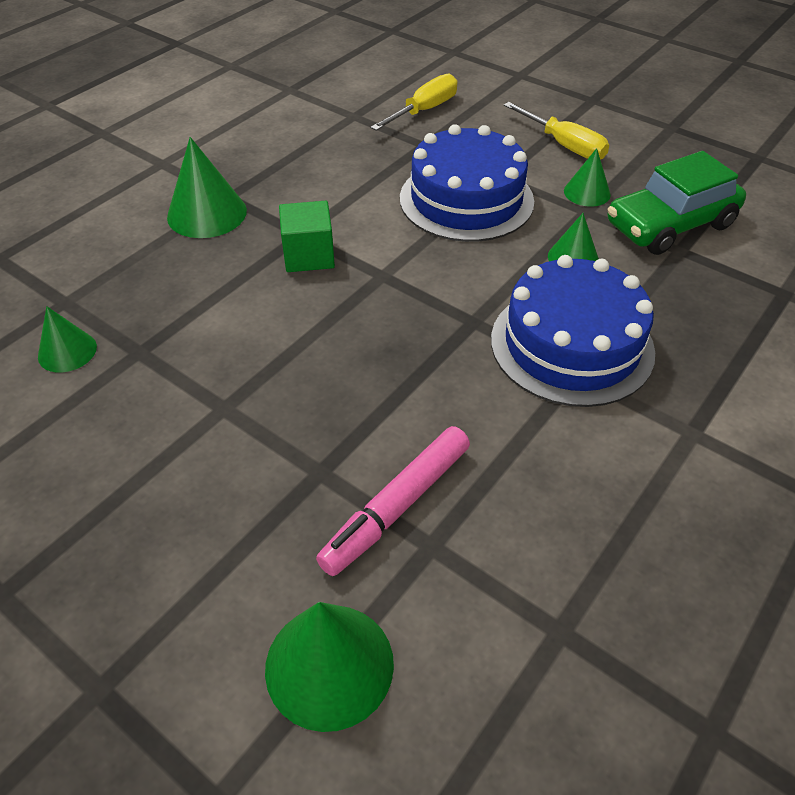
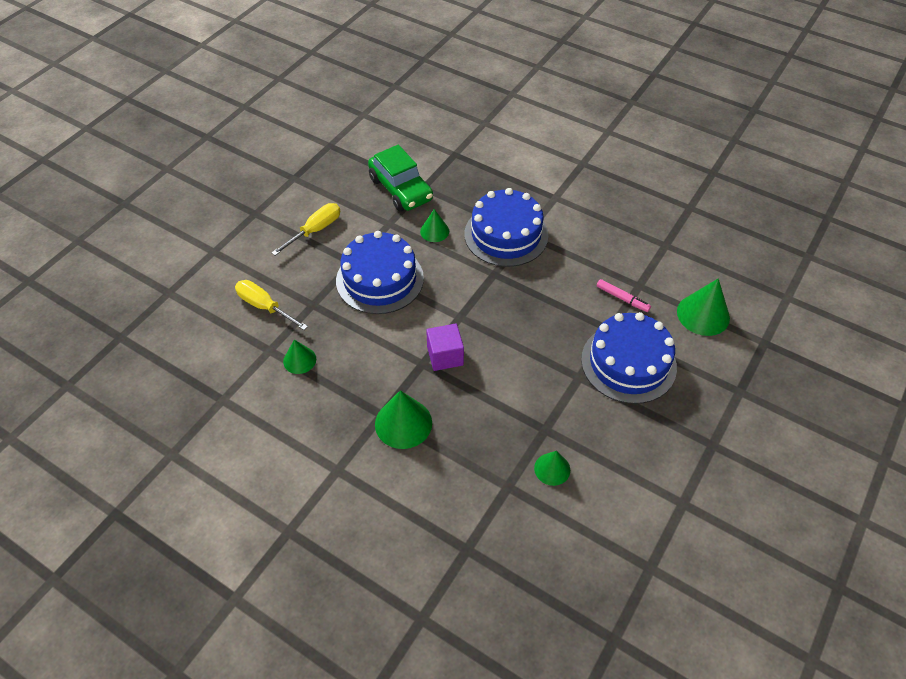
camera: 95 degrees left, 5 degrees up
green cube [279,201,335,272] -> purple cube [426,324,464,371]
pink marker [316,426,470,576] -> pink marker [597,279,651,312], size x0.62
green cone [564,148,611,207] -> green cone moved to [283,340,316,374]
none -> blue cake [581,312,677,404]

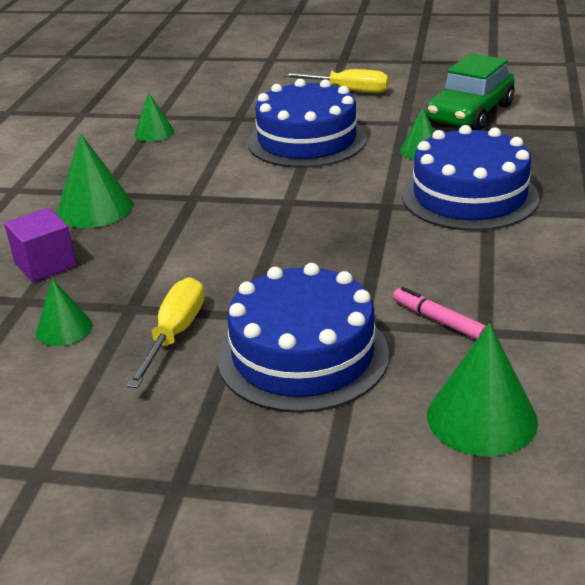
camera: 70 degrees right, 20 degrees down
yellow screwdriver [235,280,308,330] -> yellow screwdriver moved to [127,277,204,388]
purple cube [426,324,464,371] -> purple cube moved to [4,208,76,282]
pink marker [597,279,651,312] -> pink marker turned 120 degrees clockwise [393,287,487,340]

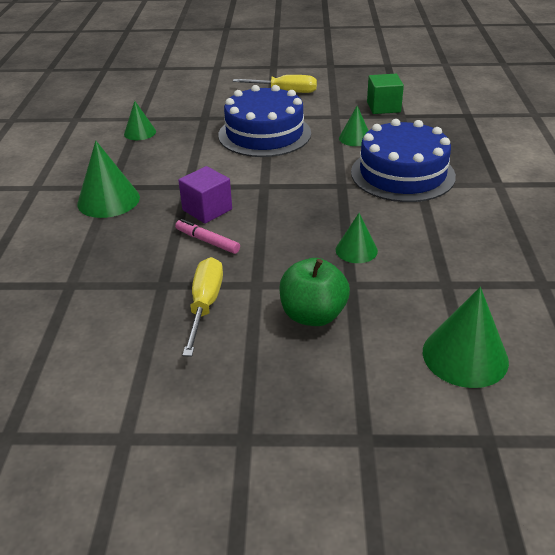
camera: 10 degrees left, 5 degrees up
purple cube [4,208,76,282] -> purple cube moved to [178,166,232,224]
green cone [36,279,92,346] -> green cone moved to [336,213,378,263]
blue cake [218,263,389,413] -> green apple [279,258,350,326]
pink marker [393,287,487,340] -> pink marker moved to [175,219,240,254]
green car [427,53,515,130] -> green cube [367,74,404,114]

